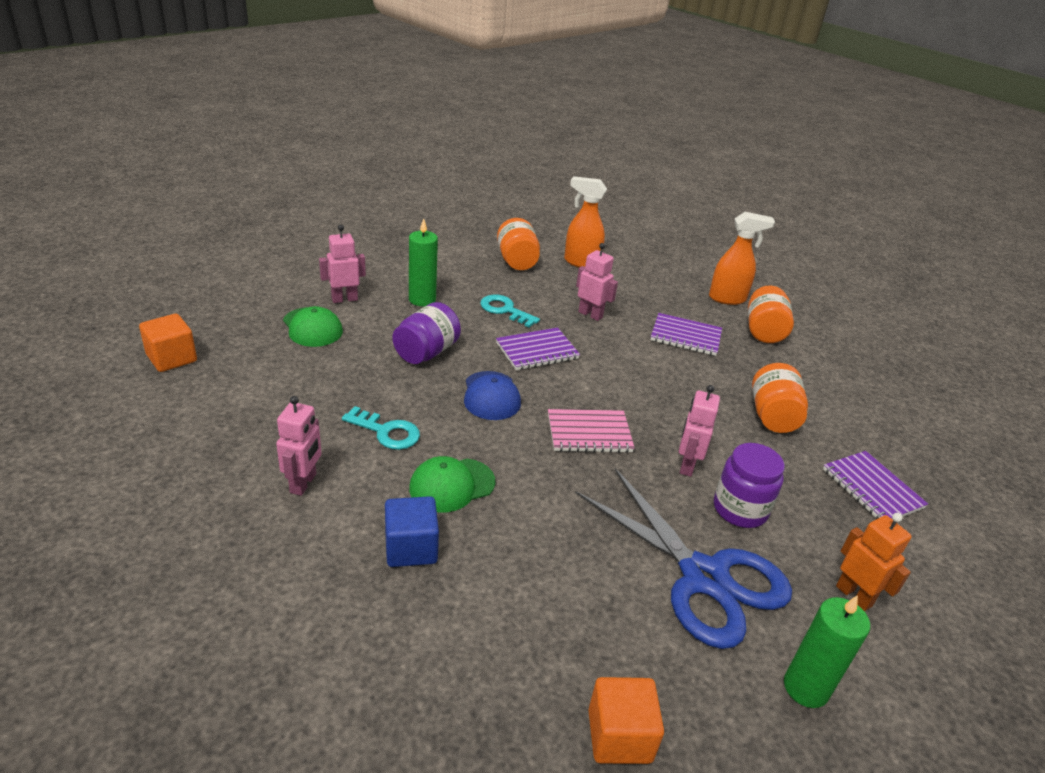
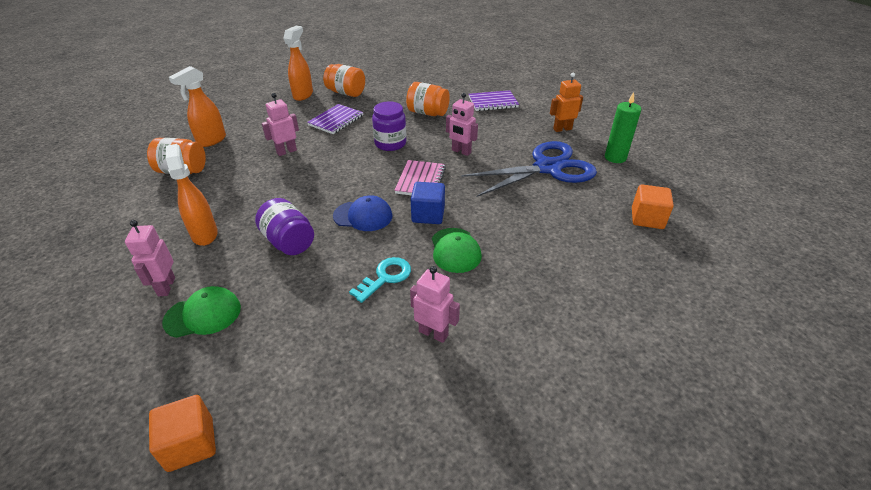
camera: 70 degrees left, 5 degrees up
blue cube [385,496,439,567] -> blue cube moved to [411,182,445,224]
green candle [409,219,438,306] -> orange spray bottle [166,144,218,246]
turquoise key [480,295,540,328] -> none
purple notebook [496,327,580,370] -> none
purple jar [714,443,785,528] -> purple jar moved to [372,101,406,151]

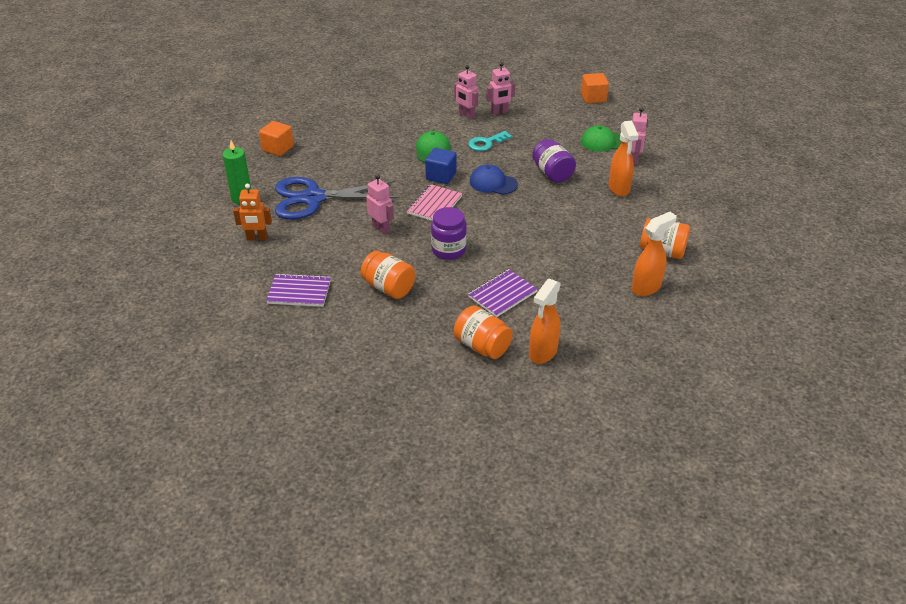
camera: 165 degrees left, 0 degrees up
pink robot [262,93,299,156] -> pink robot moved to [486,62,515,115]

